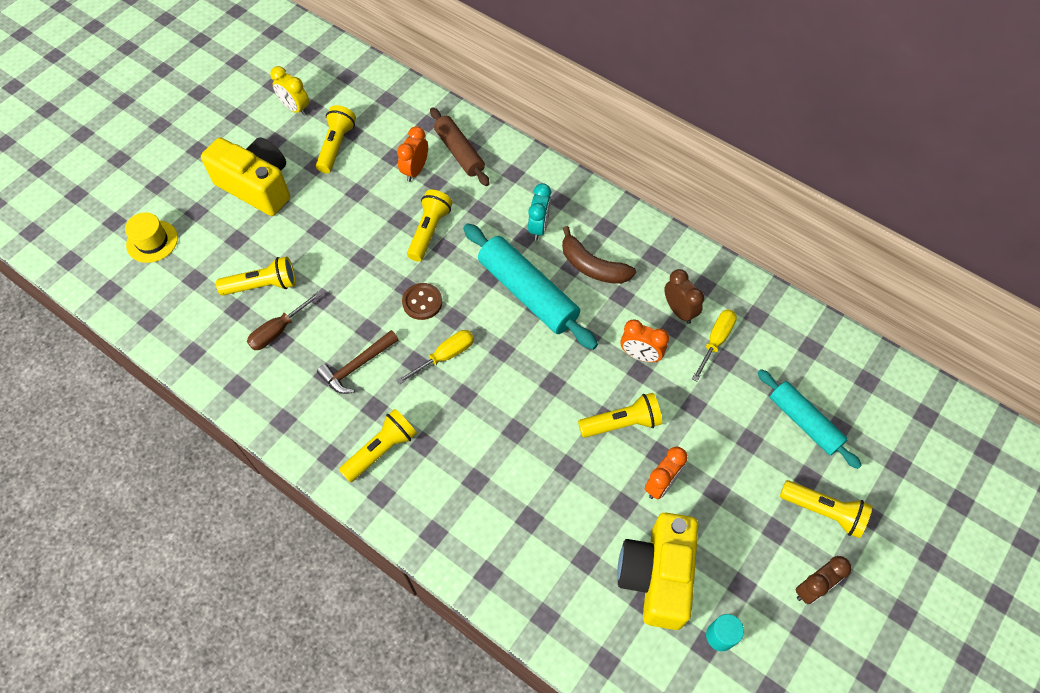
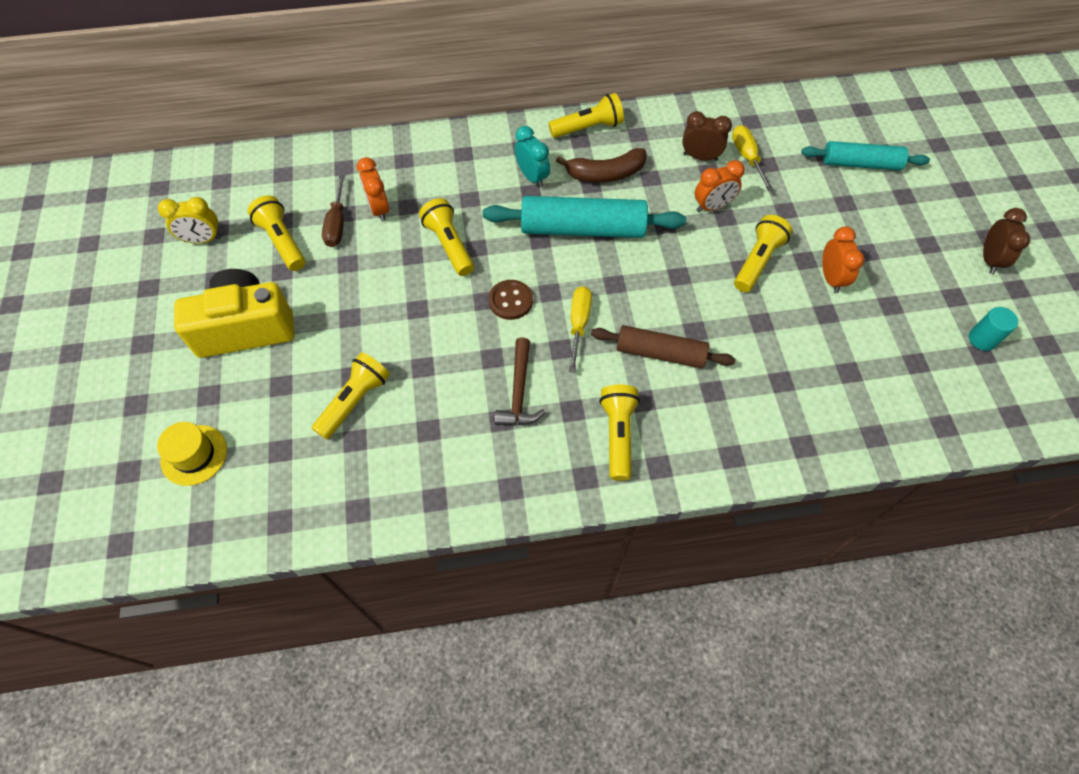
camera: 45 degrees left, 0 degrees up
brown screwdriver [247,292,321,350] -> brown screwdriver moved to [322,174,345,247]
brown rolling pin [430,107,490,186] -> brown rolling pin moved to [591,325,735,368]
yellow camera [617,513,698,630] -> none
yellow flashlight [780,480,872,538] -> yellow flashlight moved to [548,93,624,138]

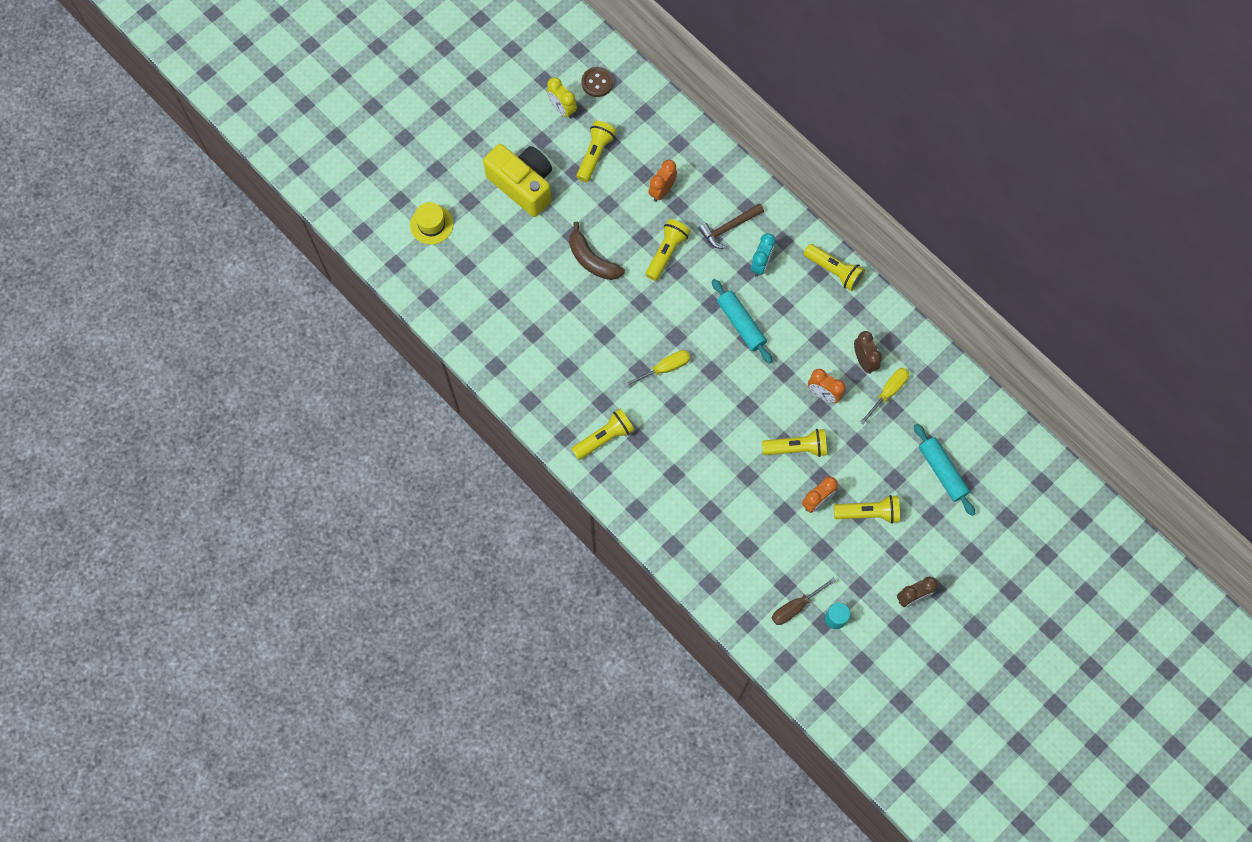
camera: 55 degrees right, 10 degrees up
yellow flashlight [312,352,390,439] -> yellow flashlight moved to [834,495,900,524]
brown screwdriver [322,174,345,247] -> brown screwdriver moved to [772,577,836,625]
turquoise rolling pin [483,196,686,238] -> turquoise rolling pin [712,279,773,364], size x0.65
brown button [489,280,533,320] -> brown button moved to [582,67,613,97]
brown hammer [495,337,545,425] -> brown hammer moved to [698,203,764,249]
brown banana [556,148,647,183] -> brown banana moved to [569,222,625,280]
brown rolling pin [591,325,735,368] -> none

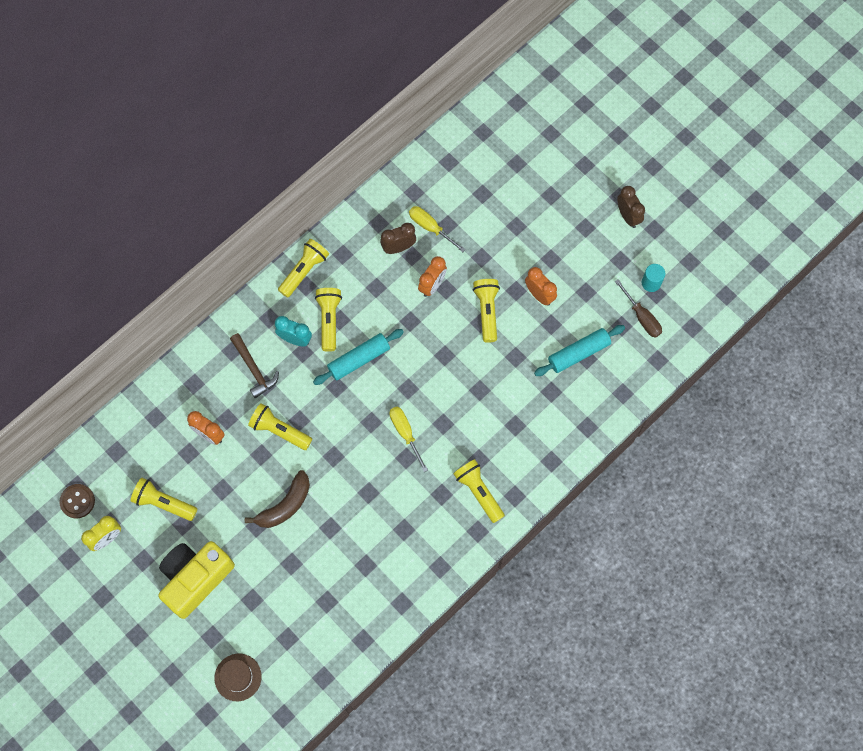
camera: 90 degrees left, 0 degrees up
yellow hat [410,202,453,244] -> brown hat [214,654,262,701]
yellow flashlight [834,495,900,524] -> yellow flashlight moved to [315,288,342,352]
turquoise rolling pin [914,424,975,516] -> turquoise rolling pin moved to [534,325,625,376]

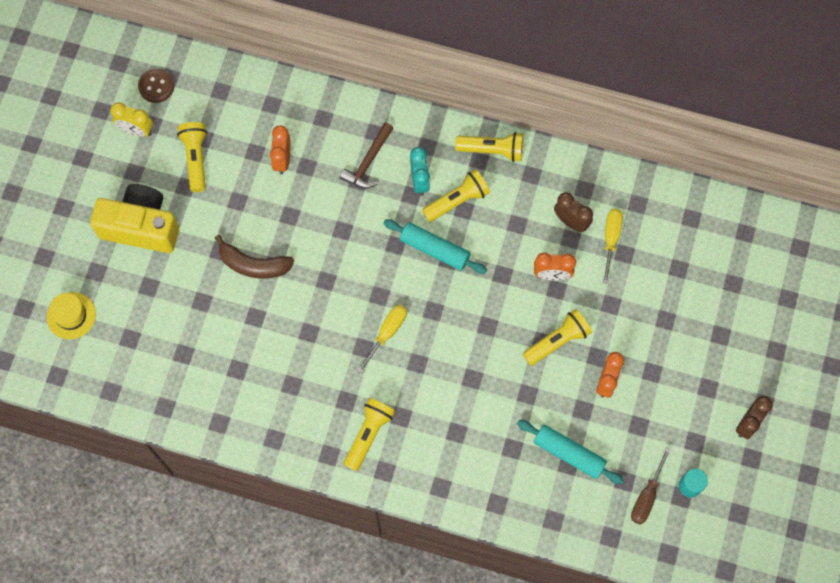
camera: 60 degrees right, 0 degrees up
brown hat [214,654,262,701] -> yellow hat [46,292,96,340]
yellow flashlight [248,403,312,450] -> none

